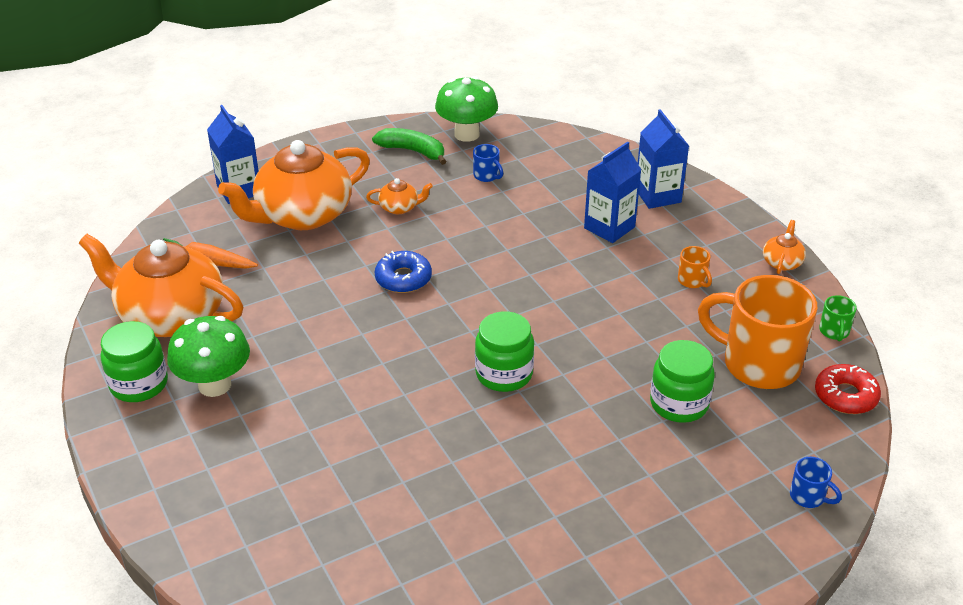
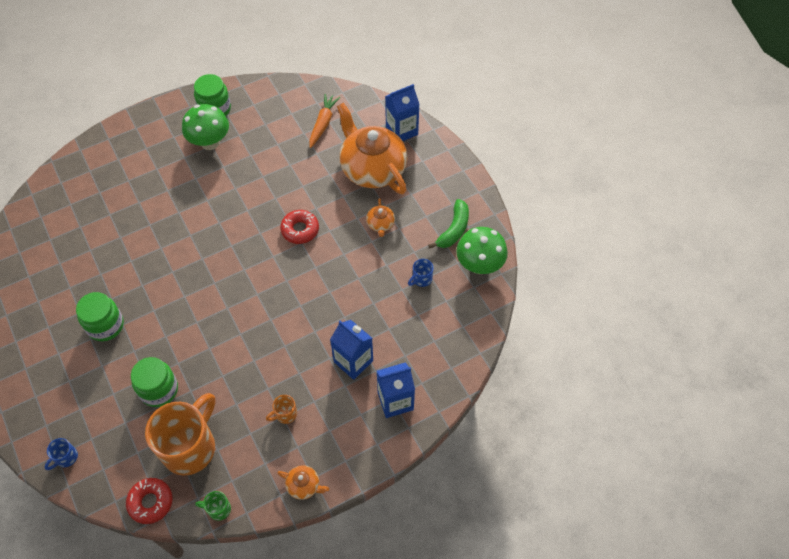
camera: 90 degrees right, 20 degrees up
orange teapot [79,234,243,337] -> none
blue donut [375,251,432,293] -> red donut [280,210,319,244]
green jar [475,311,534,392] -> green jar moved to [76,292,124,341]

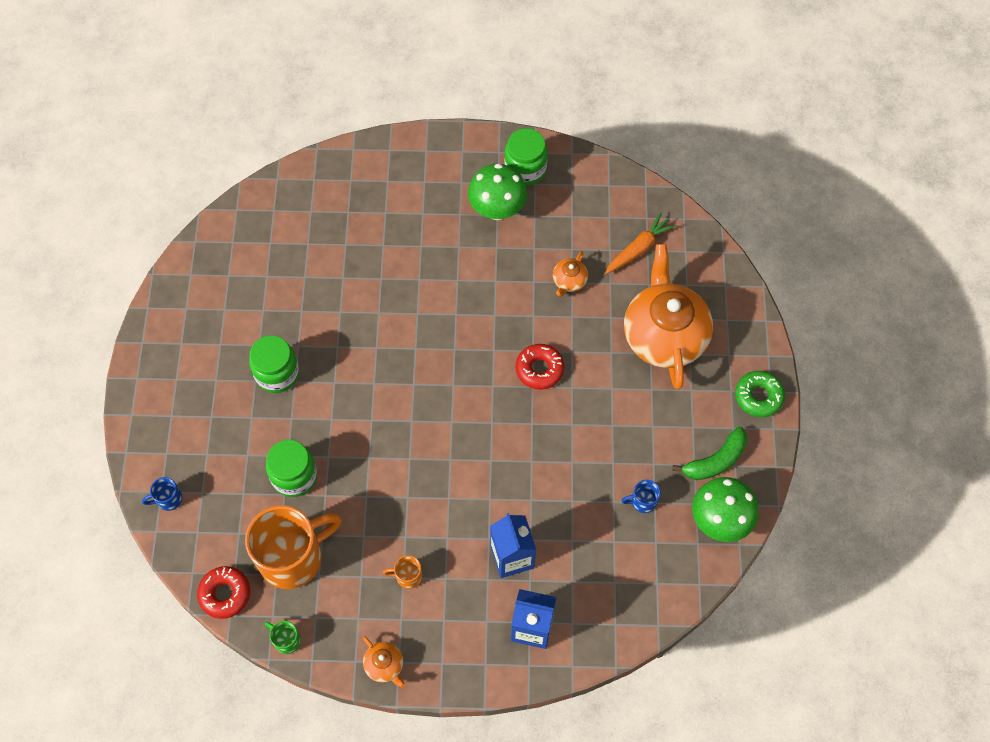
camera: 30 degrees right, 5 degrees up
orange teapot [366,198,395,237] -> orange teapot moved to [553,251,588,297]
blue carton [385,84,420,141] -> none
none -> green donut [735,371,785,417]

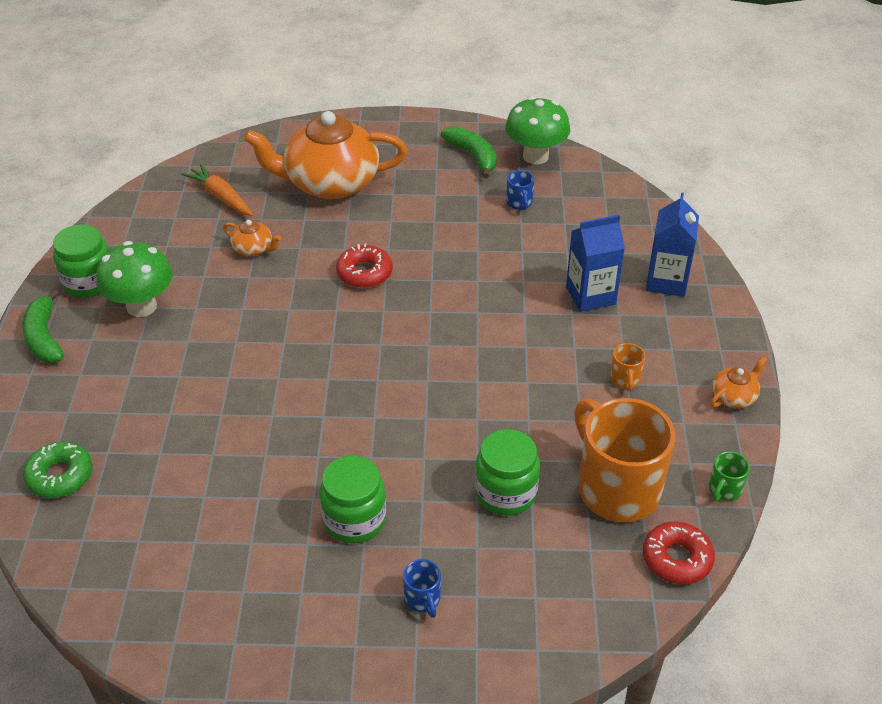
camera: 90 degrees left, 20 degrees down
blue mug [142,477,182,511] -> blue mug moved to [403,559,441,618]
green donut [735,371,785,417] -> green donut moved to [23,442,92,498]
none -> green banana [22,289,64,363]

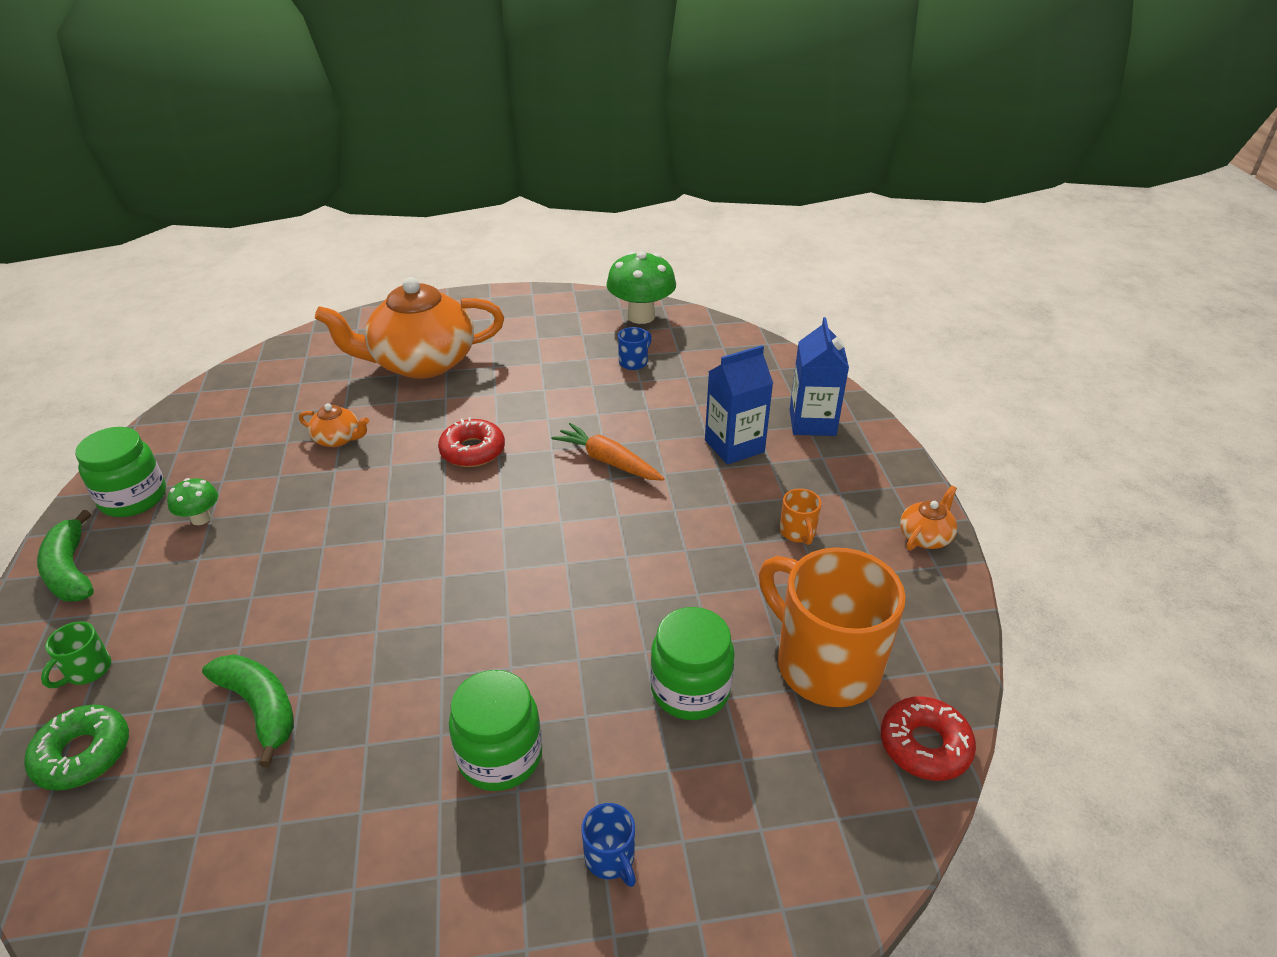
camera: 10 degrees left, 5 degrees down
green mushroom [96,241,173,317] -> green mushroom [167,478,218,525], size x0.51
orange carrot [182,164,253,216] -> orange carrot moved to [551,423,664,481]
green banana [441,126,497,178] -> green banana moved to [202,654,294,767]
blue mug [506,170,535,210] -> blue mug turned 120 degrees counterclockwise [618,327,652,370]
green mug [709,451,750,502] -> green mug moved to [41,621,111,688]

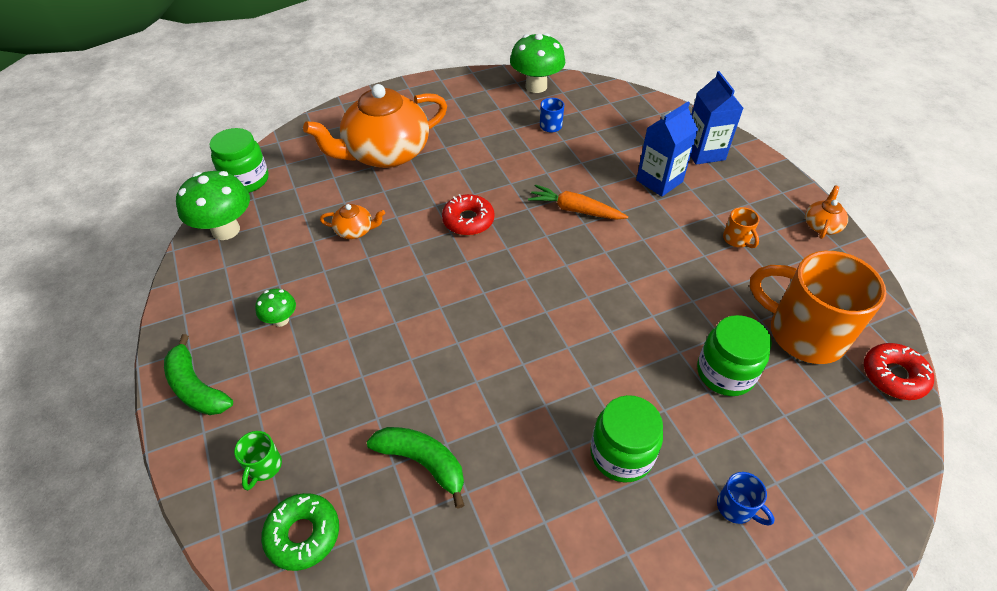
camera: 15 degrees left, 10 degrees up
green jar [75,427,166,517] -> green jar moved to [209,128,268,193]
none -> green mushroom [176,171,250,240]

